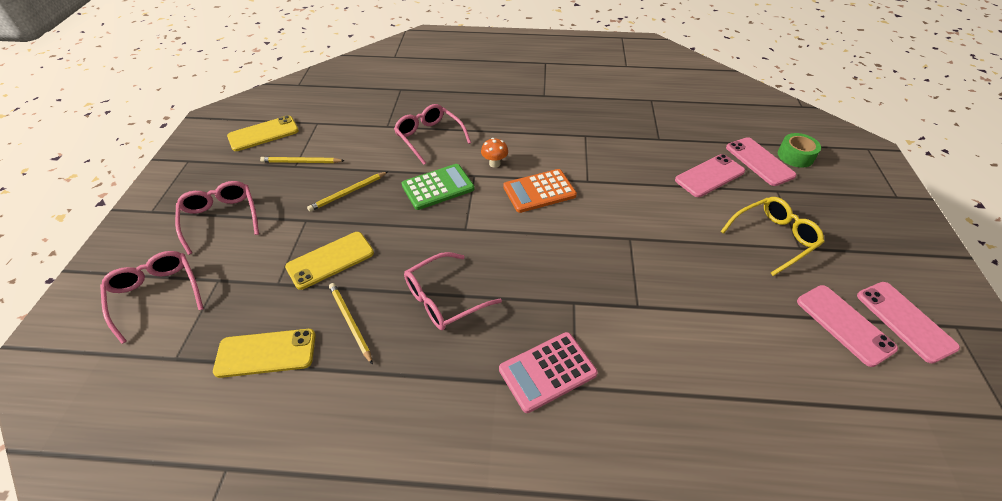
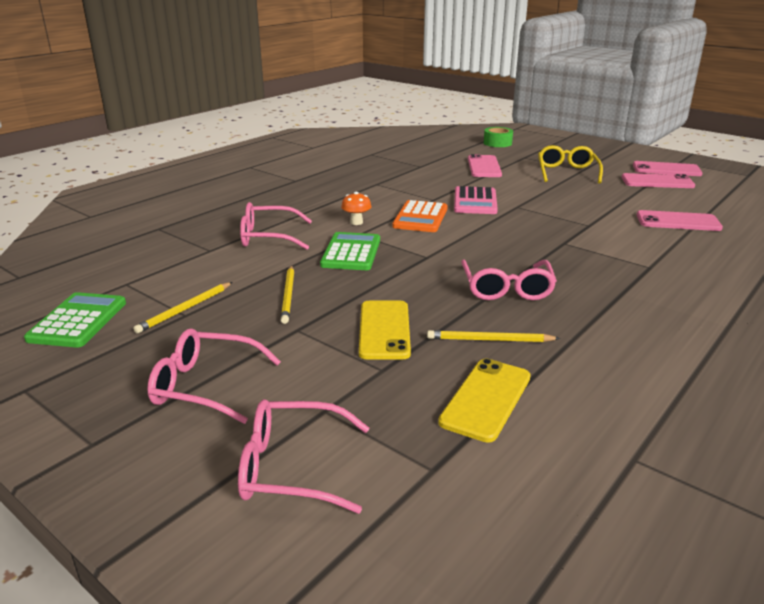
camera: 55 degrees left, 20 degrees down
yellow phone [227,115,299,151] -> green calculator [24,292,126,348]
pink calculator [499,332,598,413] -> pink calculator moved to [454,186,498,214]
pink phone [726,137,796,186] -> pink phone moved to [637,210,723,231]

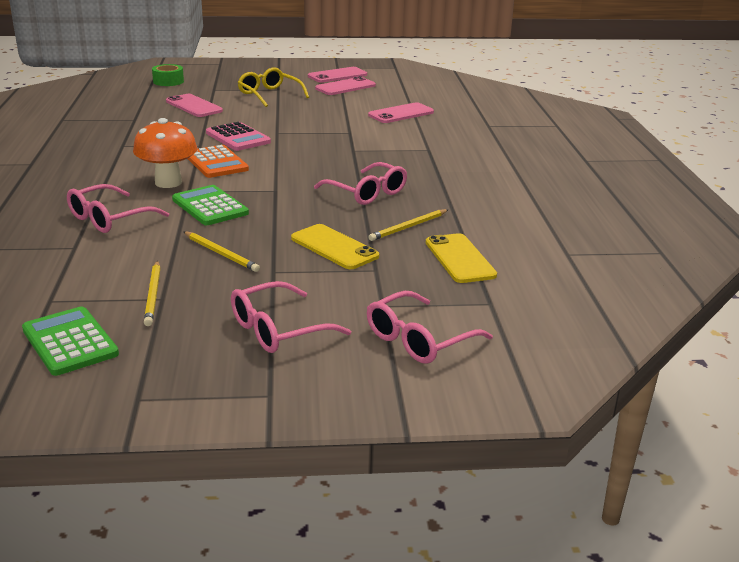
camera: 45 degrees left, 0 degrees up
orange mushroom [341,192,371,225] -> orange mushroom [133,118,197,188], size x1.97

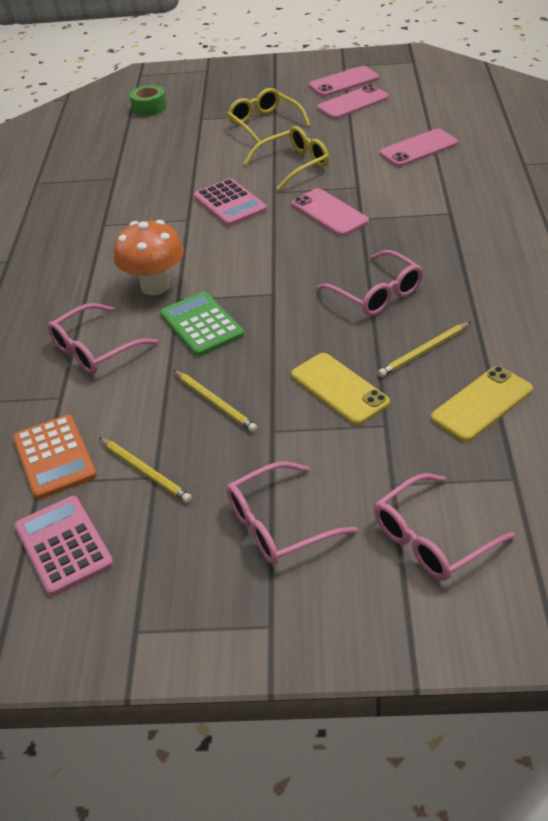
camera: 10 degrees right, 15 degrees up
green calculator [22,306,119,376] -> pink calculator [15,496,114,596]
yellow pencil [144,261,160,326] -> yellow pencil turned 45 degrees counterclockwise [99,437,192,503]
pink phone [166,94,223,117] -> pink phone moved to [292,188,369,236]
orange calculator [188,145,249,178] -> orange calculator moved to [13,415,97,499]
yellow phone [426,233,497,283] -> yellow phone turned 60 degrees clockwise [431,366,533,442]
none -> yellow glasses [243,126,329,191]

